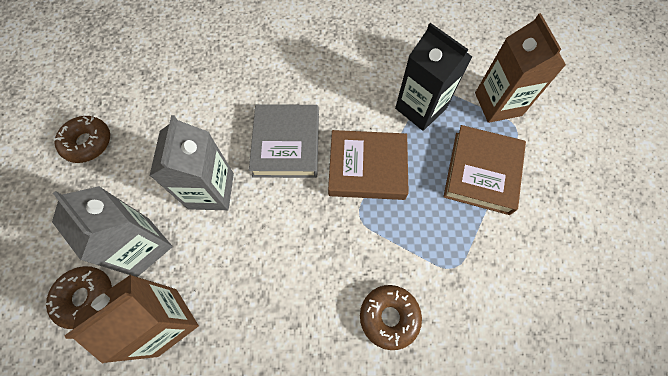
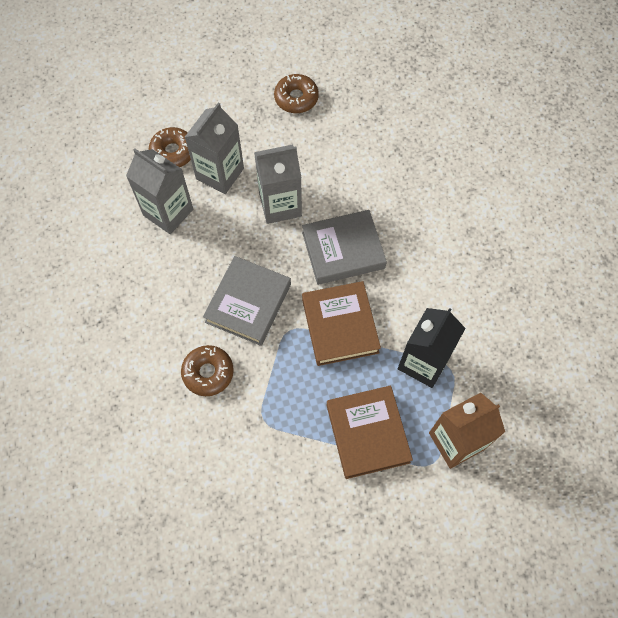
camera: 75 degrees right, 0 degrees up
brown carton [64,275,199,364] -> grey carton [126,149,193,234]
brown book [443,125,526,215] -> brown book turned 75 degrees clockwise [327,385,413,479]
none -> grey book [203,256,291,346]

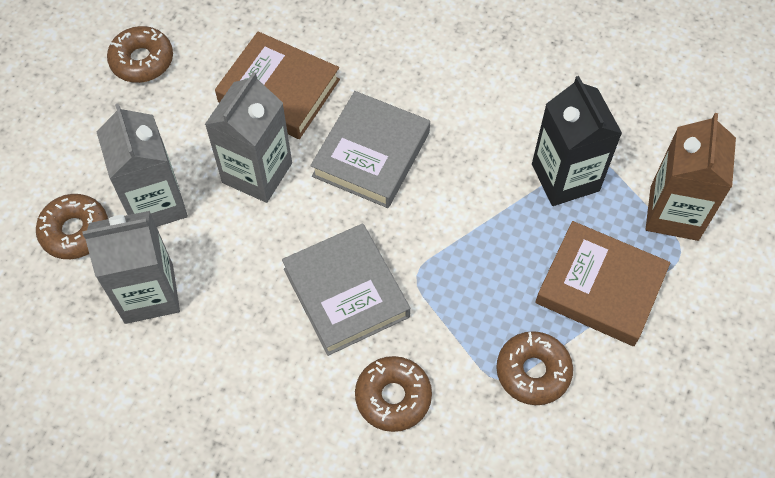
camera: 50 degrees left, 5 degrees down
brown book [302,281,381,366] -> brown book moved to [215,31,340,139]
none -> brown donut [496,331,573,405]

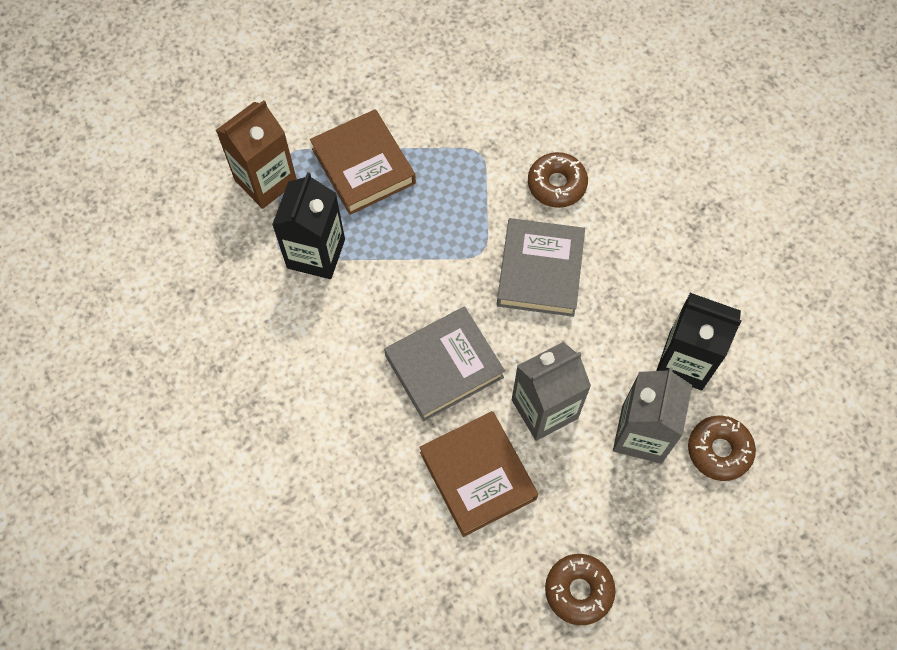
camera: 145 degrees left, 5 degrees up
grey carton [82,211,180,324] -> black carton [656,293,742,390]
brown donut [496,331,573,405] -> none

